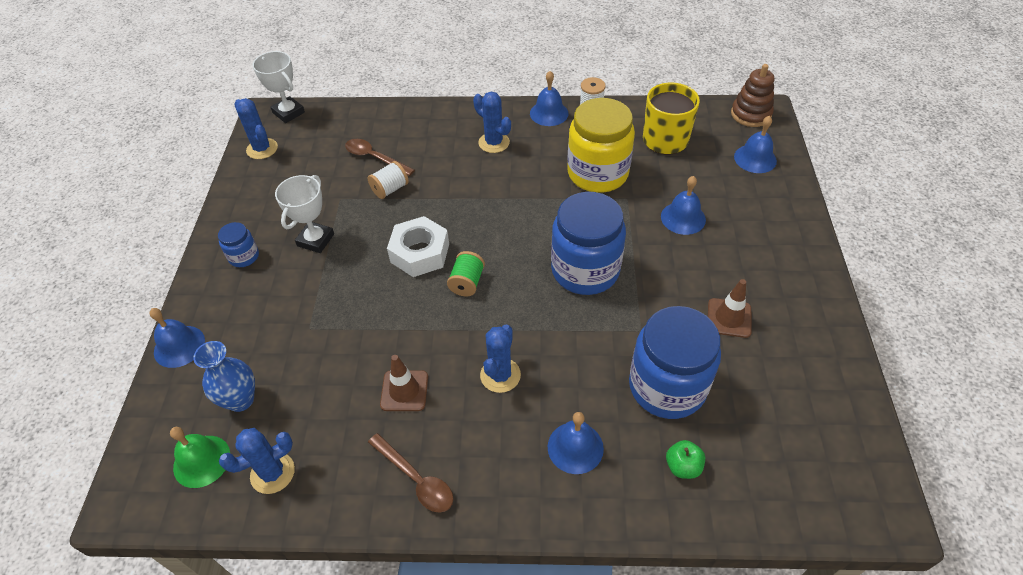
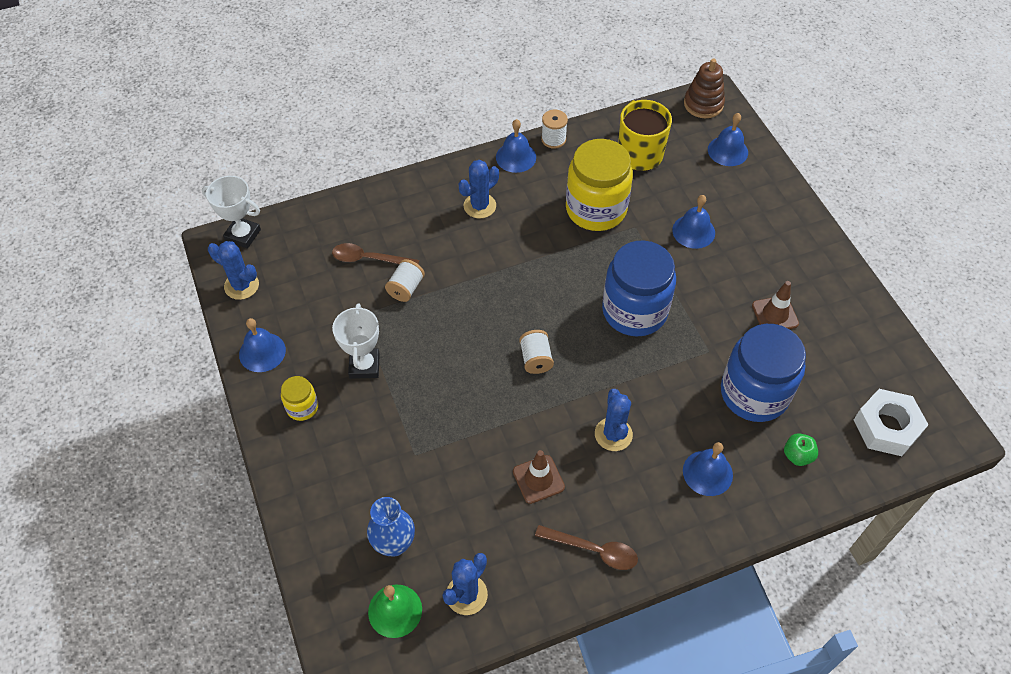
camera: 25 degrees left, 5 degrees up
blue bell [150,308,205,368] -> blue bell moved to [239,318,286,372]
blue jar [218,222,259,267] -> yellow jar [281,376,318,421]
white nut [387,216,449,277] -> white nut moved to [854,389,929,456]
green spool [447,251,485,296] -> white spool [519,330,554,374]
blue cactus [473,92,511,153] -> blue cactus turned 60 degrees counterclockwise [459,160,499,219]

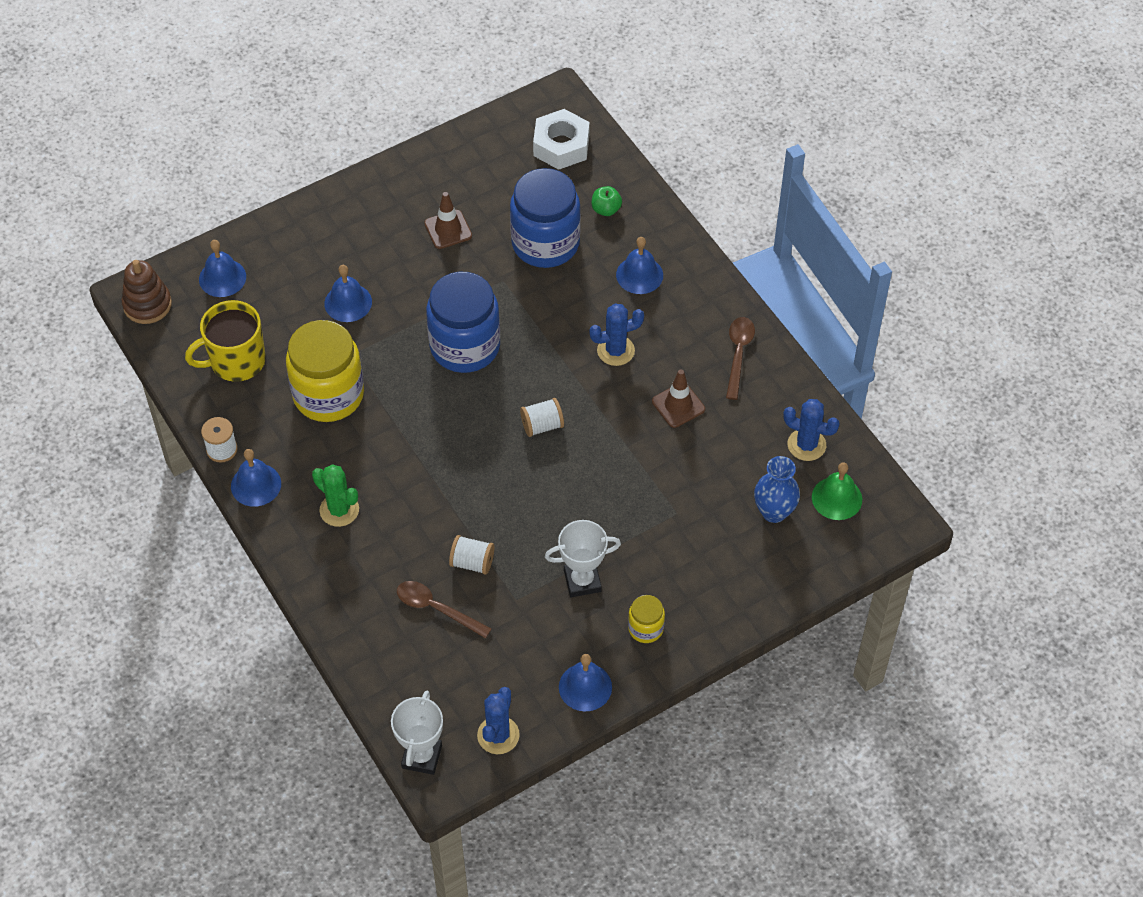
camera: 100 degrees left, 0 degrees up
brown spoon [332,243,419,265] -> brown spoon turned 120 degrees clockwise [397,581,492,639]
blue cactus [459,160,499,219] -> green cactus [312,464,359,527]

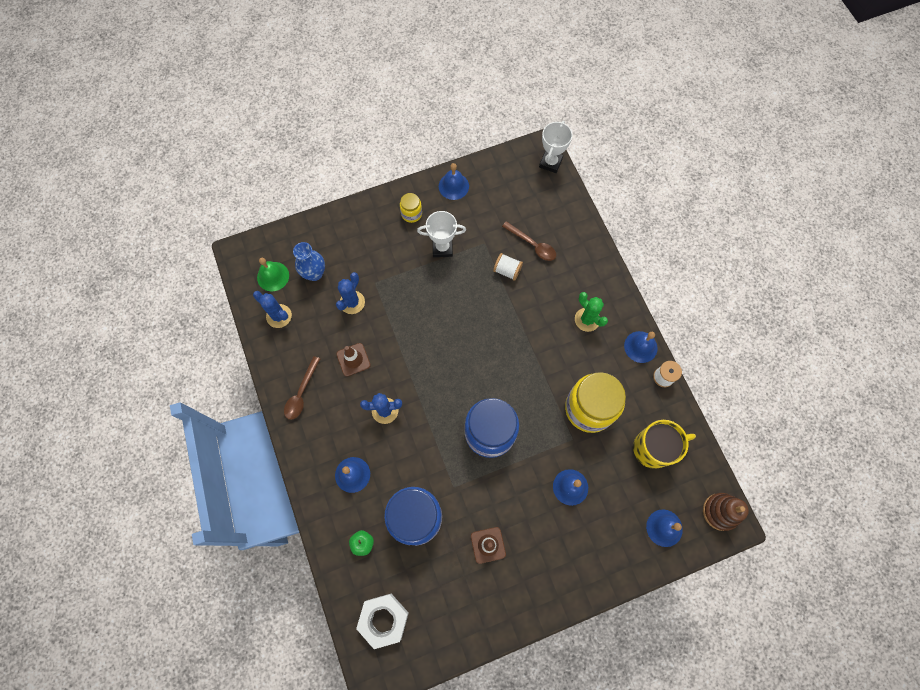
camera: 170 degrees left, 15 degrees up
blue cactus [477,687,520,754] -> blue cactus moved to [336,272,365,314]
white spool [520,398,564,437] -> none

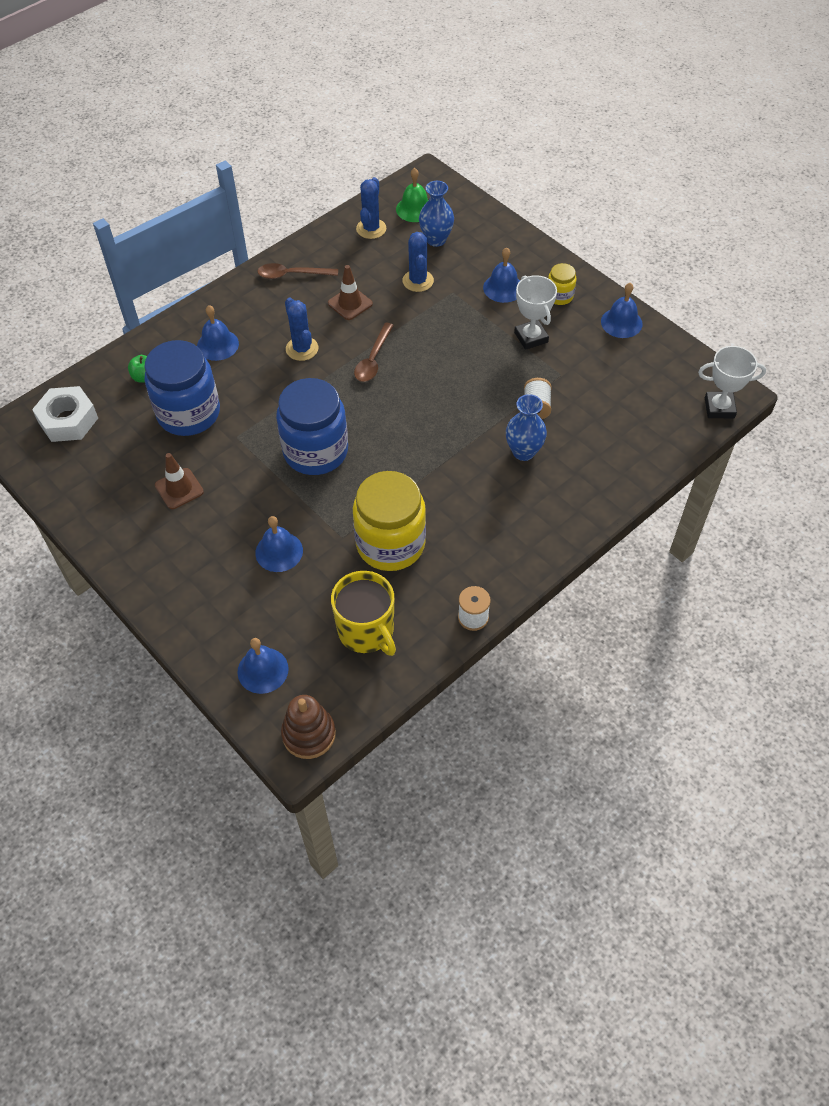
camera: 70 degrees right, 15 degrees down
blue cactus [336,272,365,314] -> blue cactus turned 75 degrees clockwise [403,232,434,292]
brown spoon [502,221,556,261] -> brown spoon moved to [354,323,394,382]
green cactus [575,292,608,332] -> none
blue bell [624,331,658,363] -> blue bell moved to [483,247,520,303]
none -> blue vase [506,394,547,461]

